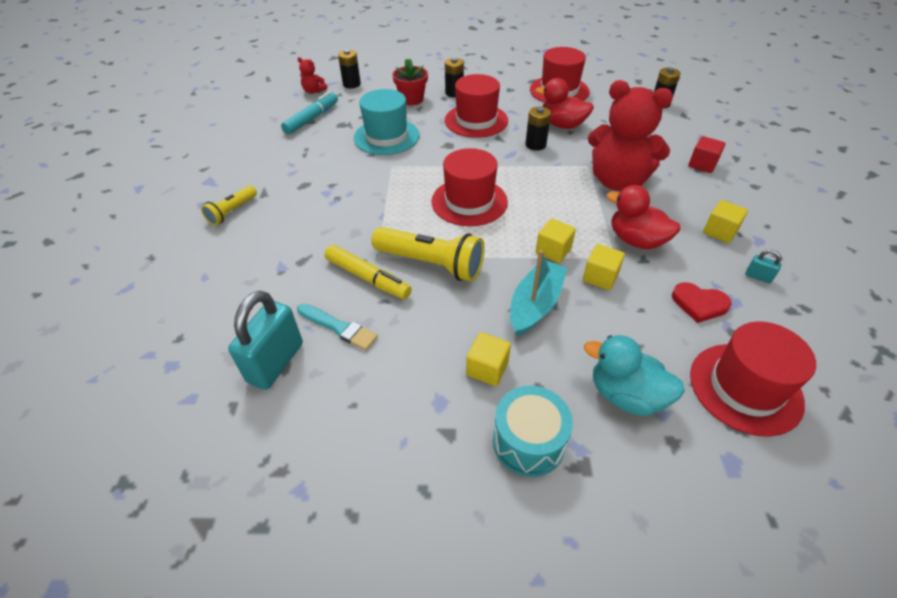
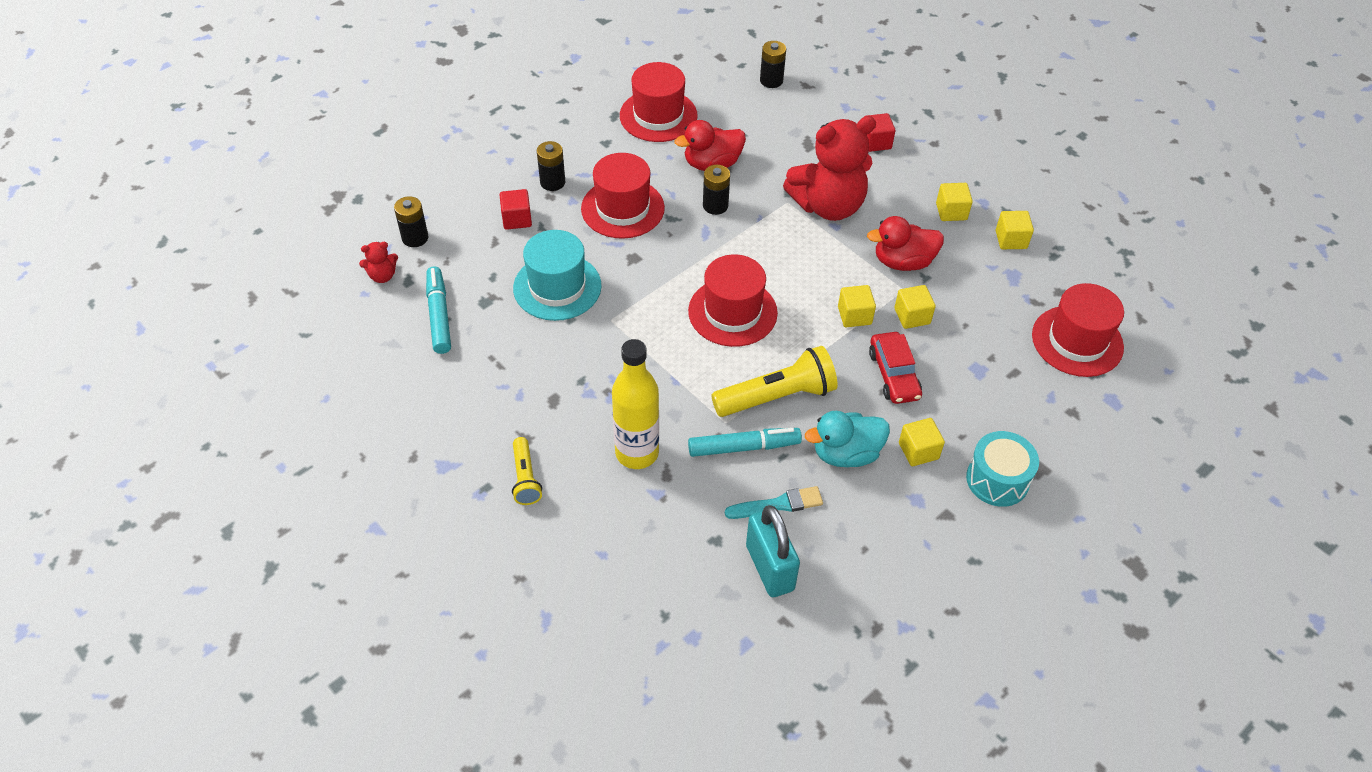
camera: 45 degrees left, 5 degrees up
yellow marker [325,245,412,299] -> turquoise marker [688,428,802,457]
red flower pot [392,58,428,105] -> red cube [499,189,532,230]
turquoise boat [510,250,567,336] -> red car [869,332,922,404]
turquoise duck [584,335,685,416] -> turquoise duck moved to [805,411,890,467]
red heart [672,282,732,323] -> none
turquoise padlock [745,249,781,284] -> yellow cube [996,211,1034,249]
none -> yellow bottle [612,339,659,469]

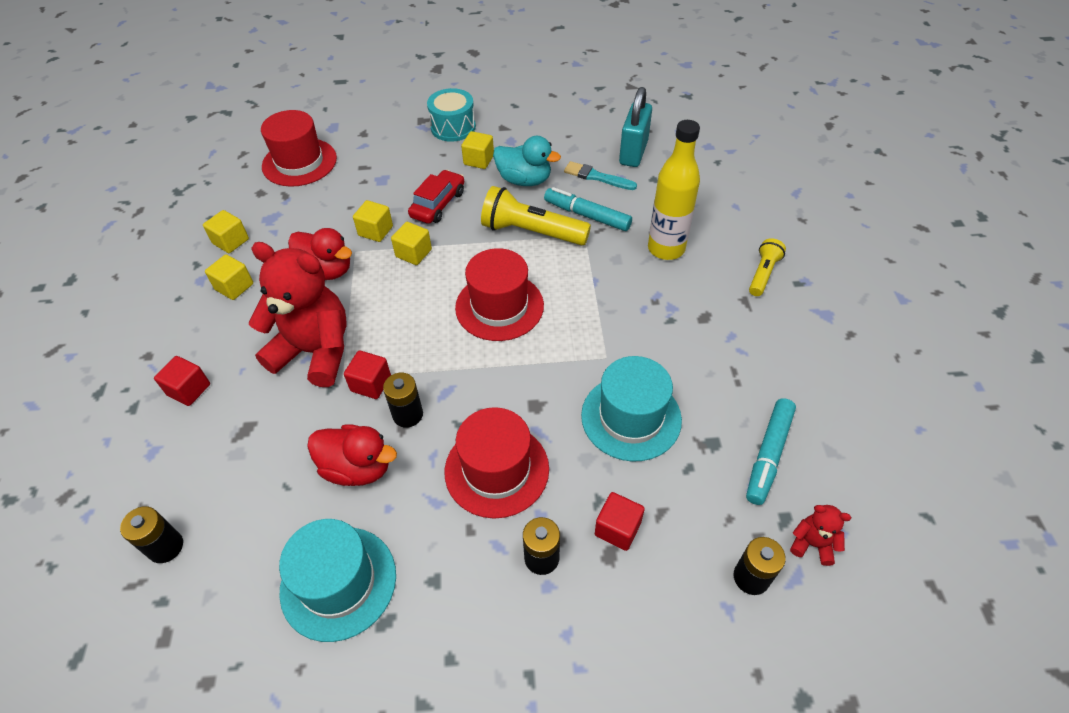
camera: 140 degrees left, 0 degrees up
red hat [620,62,698,142] -> turquoise hat [279,519,396,642]
none -> red cube [344,350,391,399]

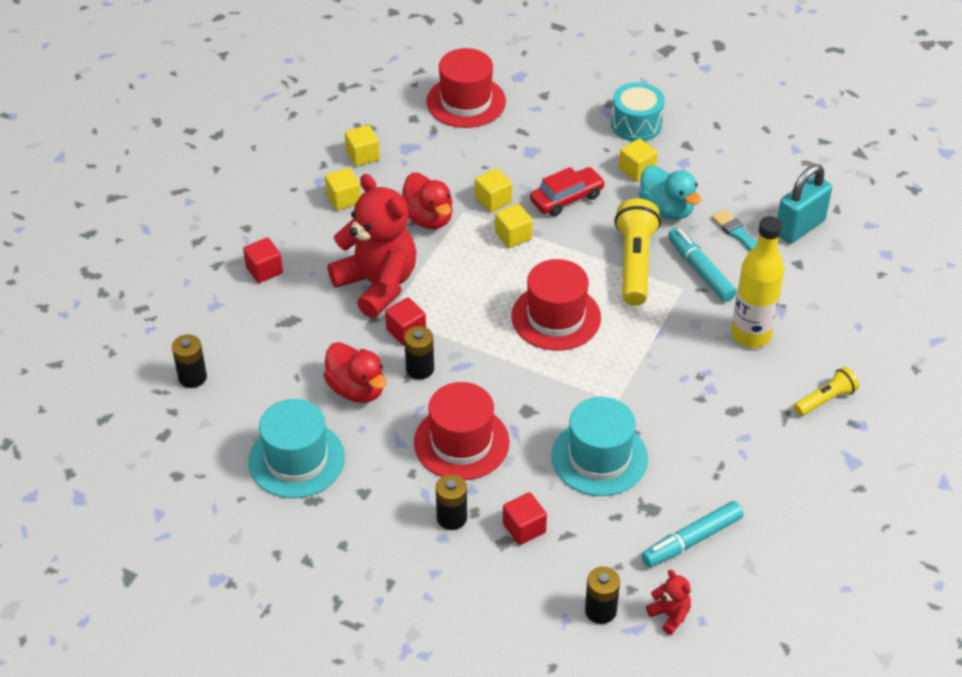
camera: 30 degrees right, 5 degrees down
yellow flashlight [481,186,591,245] -> yellow flashlight turned 45 degrees clockwise [614,199,661,306]

